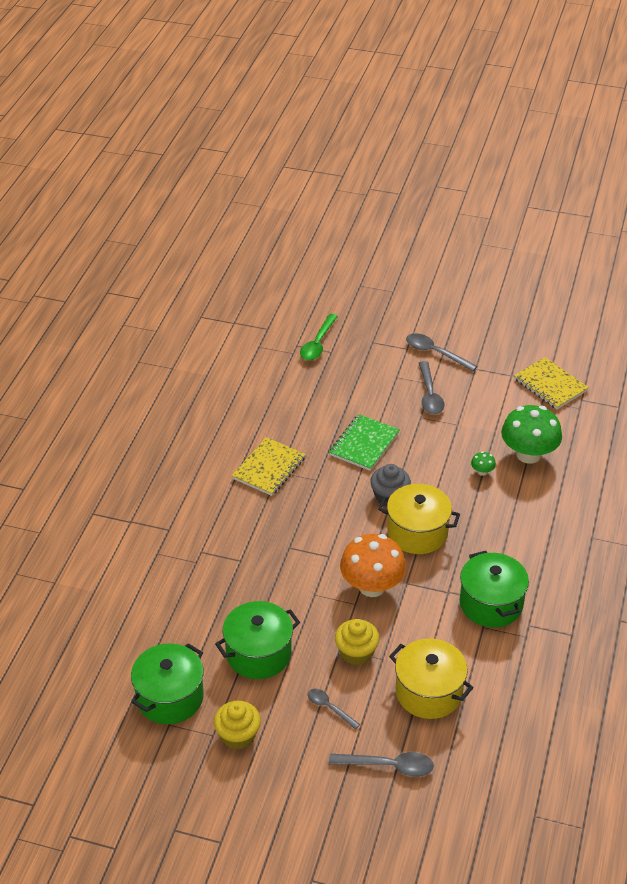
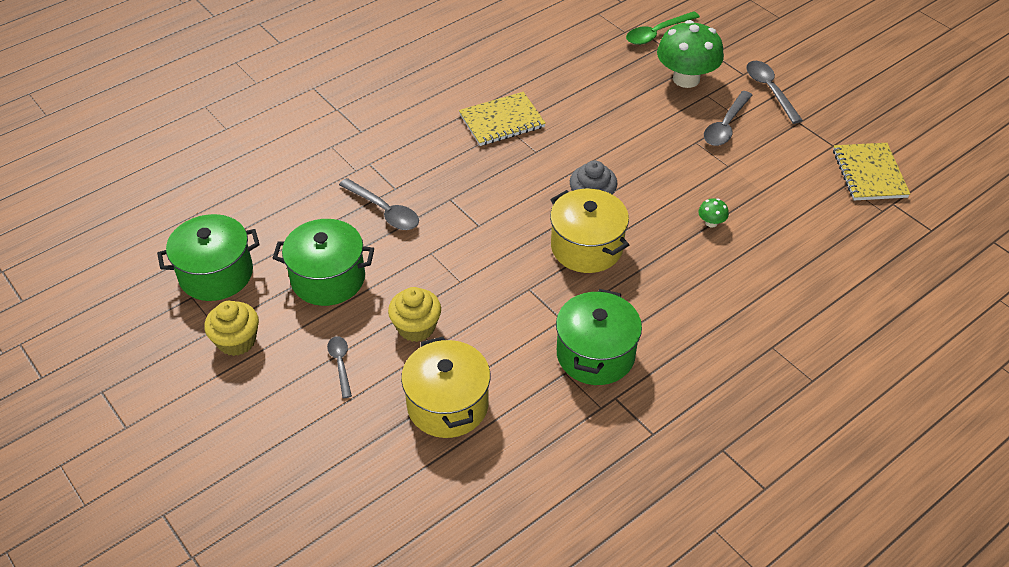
camera: 35 degrees right, 5 degrees up
green notebook [329,414,399,471] -> none
grey spoon [329,752,434,777] -> grey spoon moved to [339,178,419,230]
orange mushroom [340,534,406,597] -> none
green mushroom [501,405,562,463] -> green mushroom moved to [657,20,724,88]

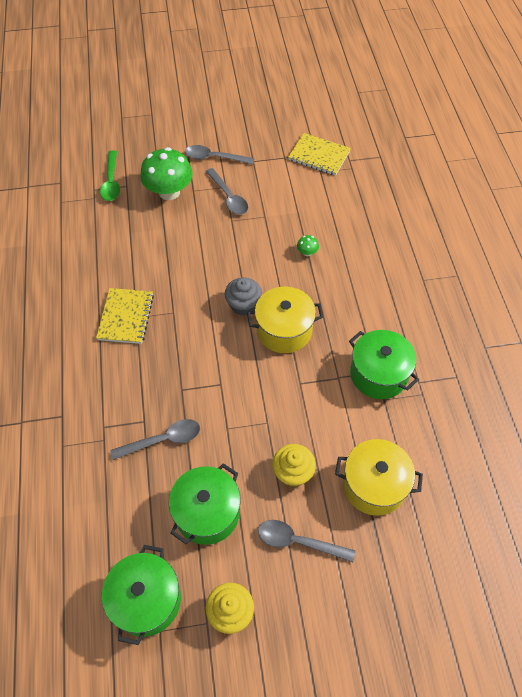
camera: 60 degrees left, 10 degrees up
grey spoon [327,336,352,398] -> grey spoon [258,520,356,562], size x1.58

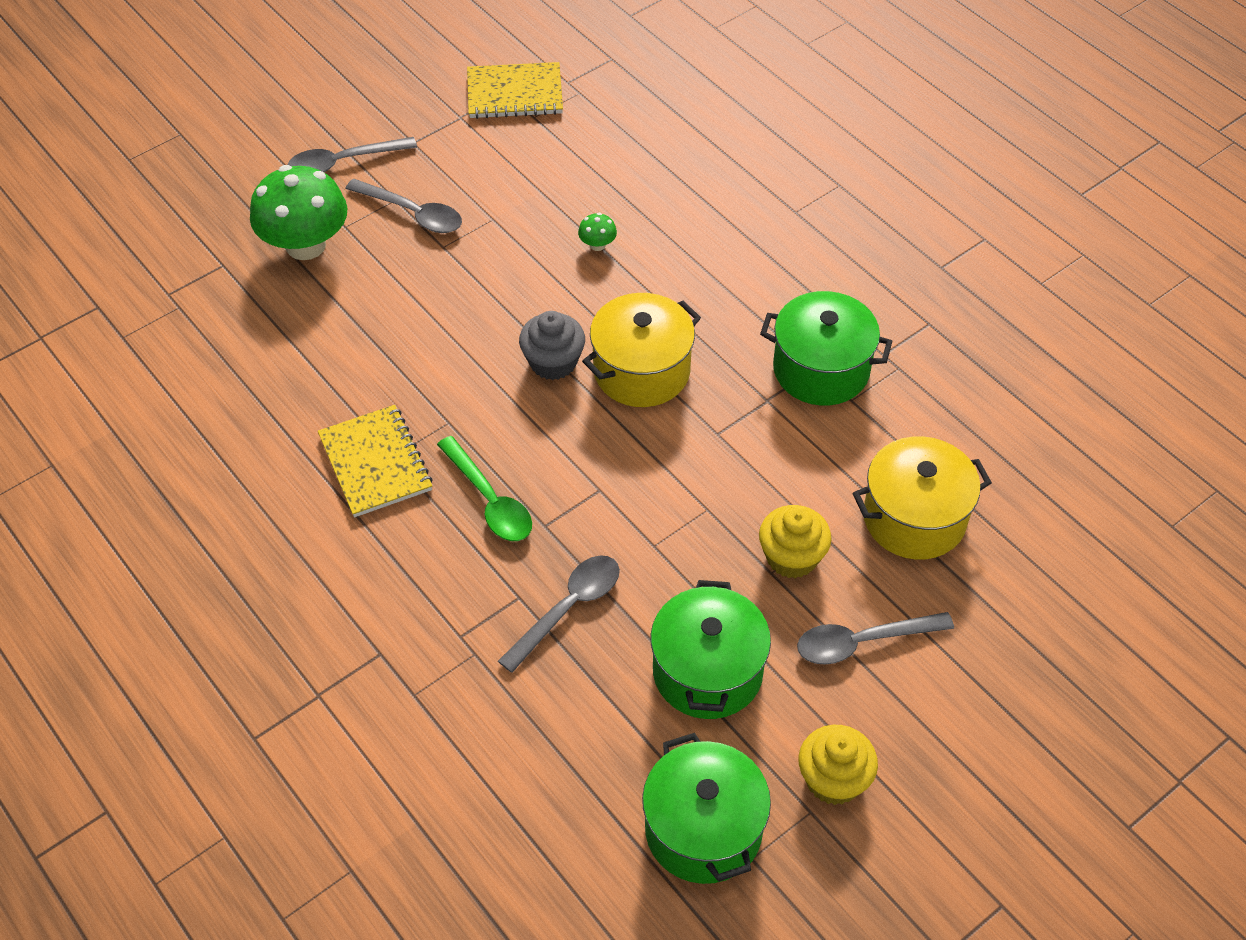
camera: 30 degrees left, 5 degrees down
green spoon [100,150,120,201] -> green spoon moved to [437,436,532,541]

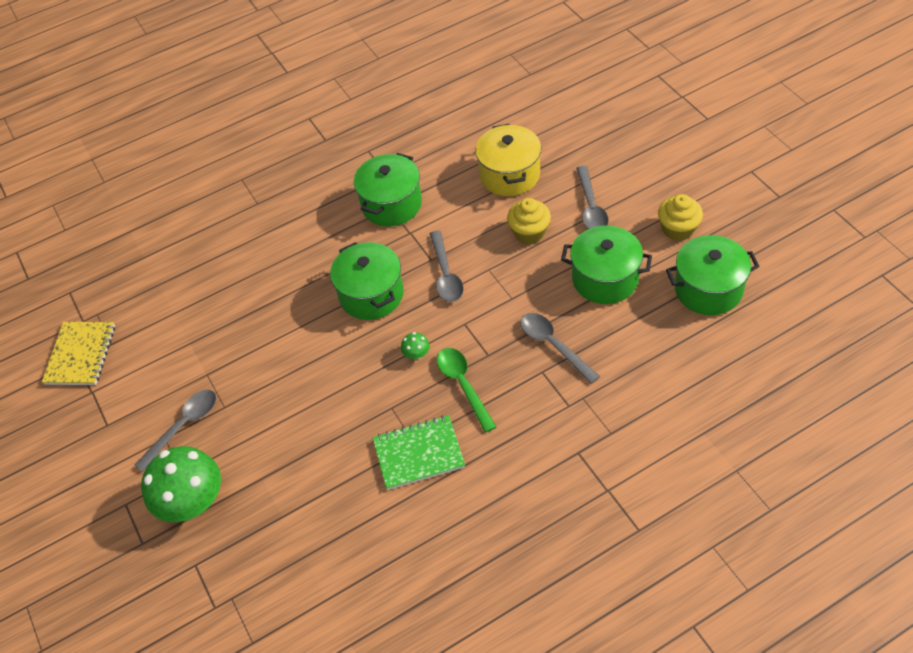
camera: 75 degrees left, 0 degrees up
grey spoon [287,137,417,172] -> grey spoon moved to [430,230,464,302]
yellow notebook [318,405,433,517] -> green notebook [373,415,465,490]
green spoon [437,436,532,541] -> green spoon turned 90 degrees counterclockwise [437,348,497,433]
grey cupcake [519,311,585,380] -> none
green mushroom [578,213,617,251] -> green mushroom moved to [401,332,430,360]
yellow pot [582,293,701,407] -> green pot [330,242,404,320]

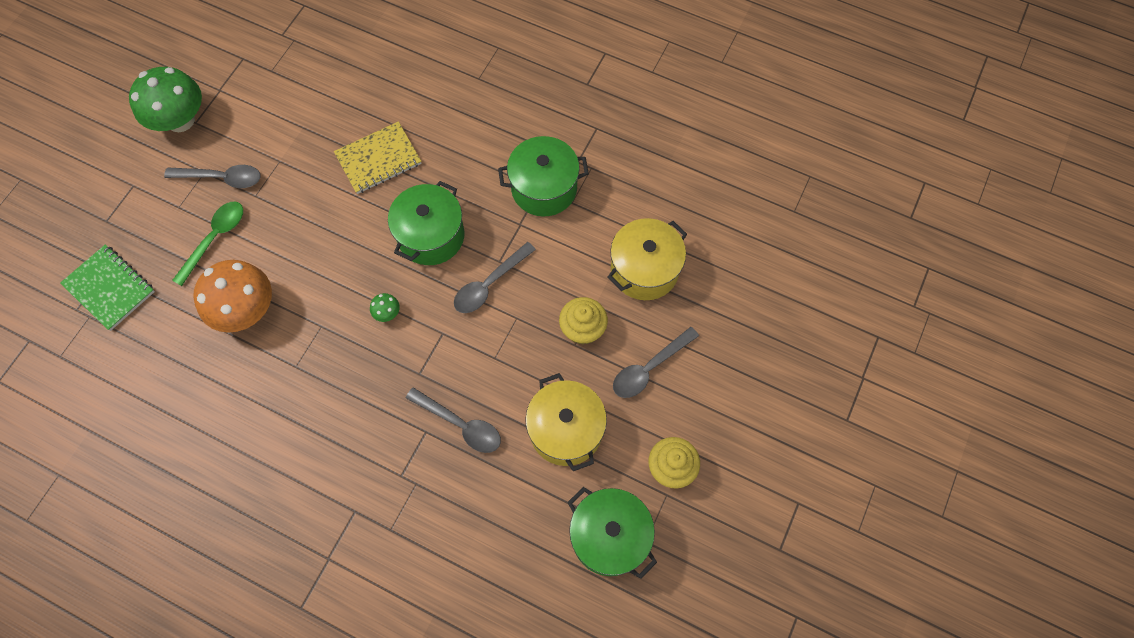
camera: 50 degrees right, 15 degrees up
yellow notebook [42,322,115,385] -> yellow notebook moved to [334,121,422,194]
green mushroom [141,446,221,522] -> green mushroom moved to [129,67,202,132]
green notebook [373,415,465,490] -> green notebook moved to [60,245,155,331]
green spoon [437,348,497,433] -> green spoon moved to [172,202,243,286]
grey spoon [520,313,600,384] -> grey spoon turned 105 degrees clockwise [406,387,501,453]
green pot [561,226,652,304] -> yellow pot [525,373,607,471]
none -> orange mushroom [193,260,272,333]

